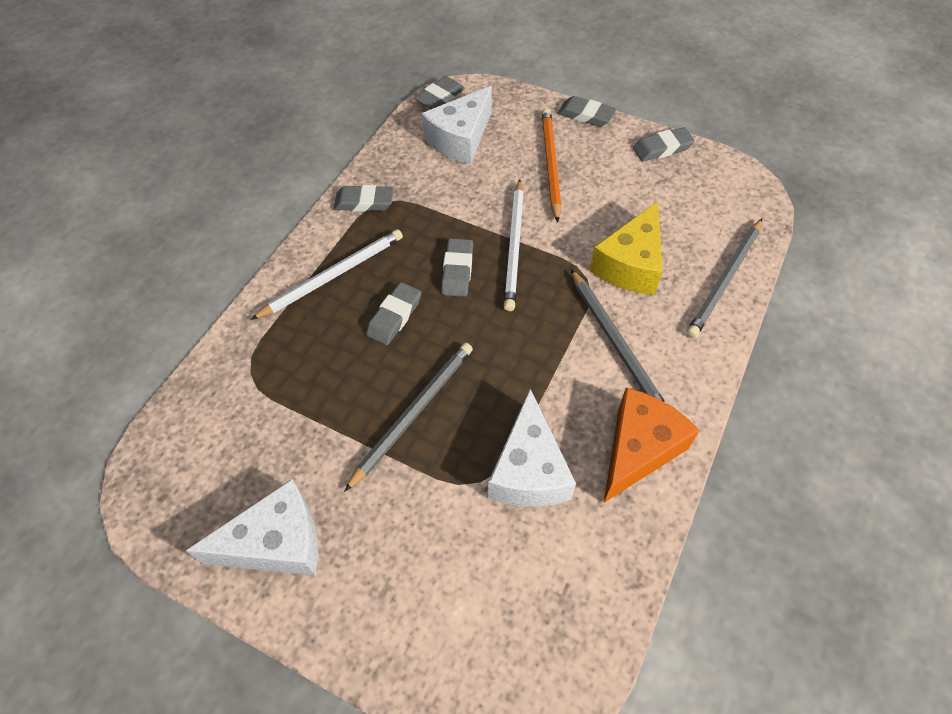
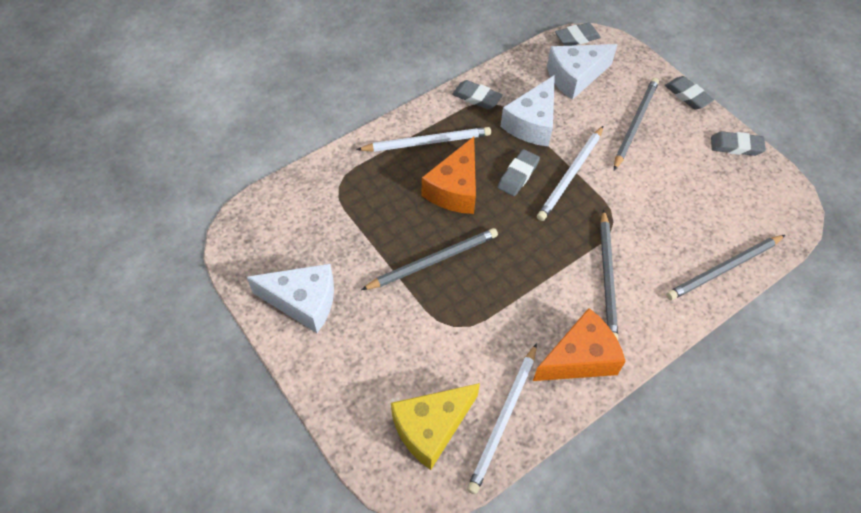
camera: 25 degrees right, 0 degrees up
grey eraser [366,282,421,345] -> orange cheese [422,137,476,214]
white cheese [488,389,576,507] -> white cheese moved to [500,75,555,147]
orange pencil [542,108,561,222] -> grey pencil [614,78,659,170]
yellow cheese [590,201,663,295] -> yellow cheese moved to [391,383,480,470]
none -> white pencil [467,343,537,494]

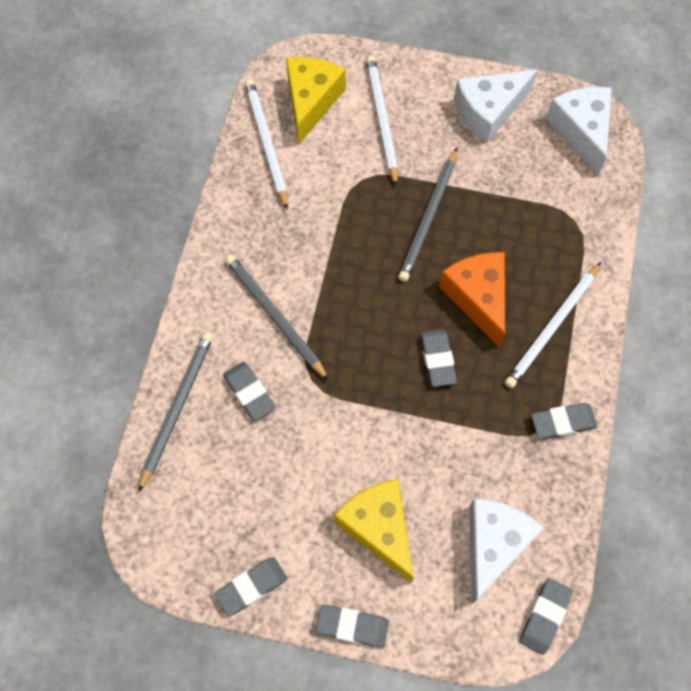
camera: 140 degrees right, 10 degrees up
white cheese [500,75,555,147] -> white cheese moved to [546,87,612,175]
orange cheese [533,308,626,381] -> none
white pencil [537,126,603,221] -> white pencil moved to [366,55,398,187]
grey pencil [614,78,659,170] -> yellow cheese [334,479,414,583]
none -> grey eraser [223,362,276,421]

